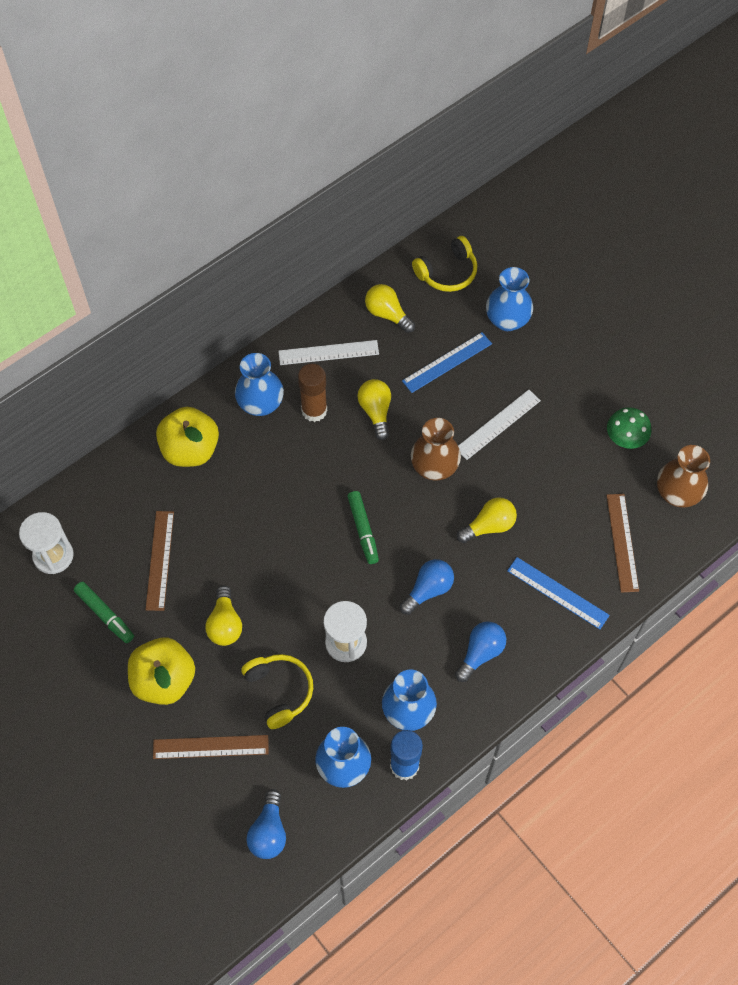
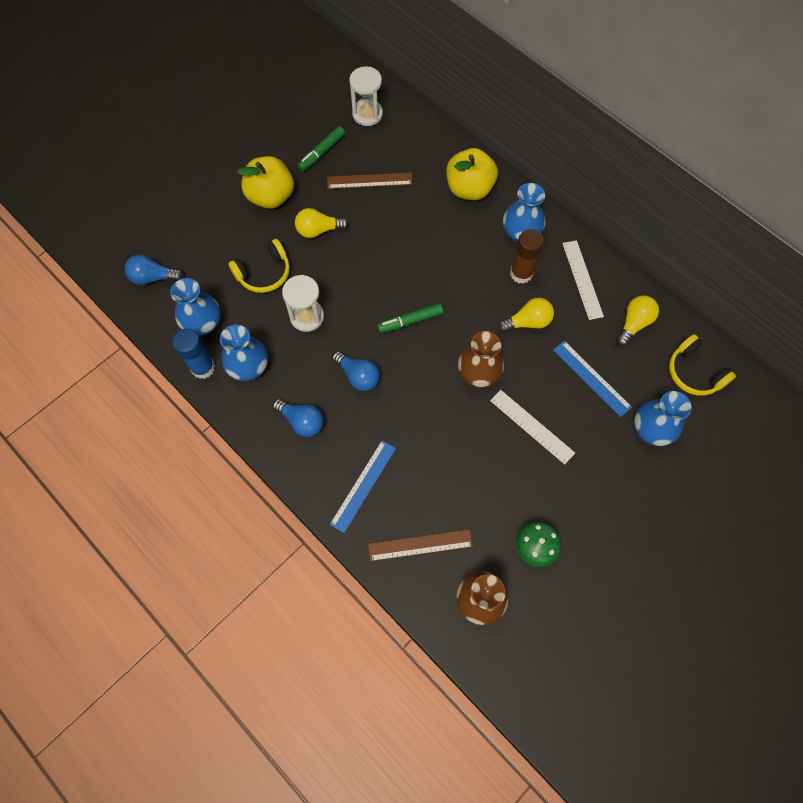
camera: 85 degrees right, 5 degrees up
brown ruler [153,735,269,759] -> none
yellow light bulb [457,497,517,543] -> none

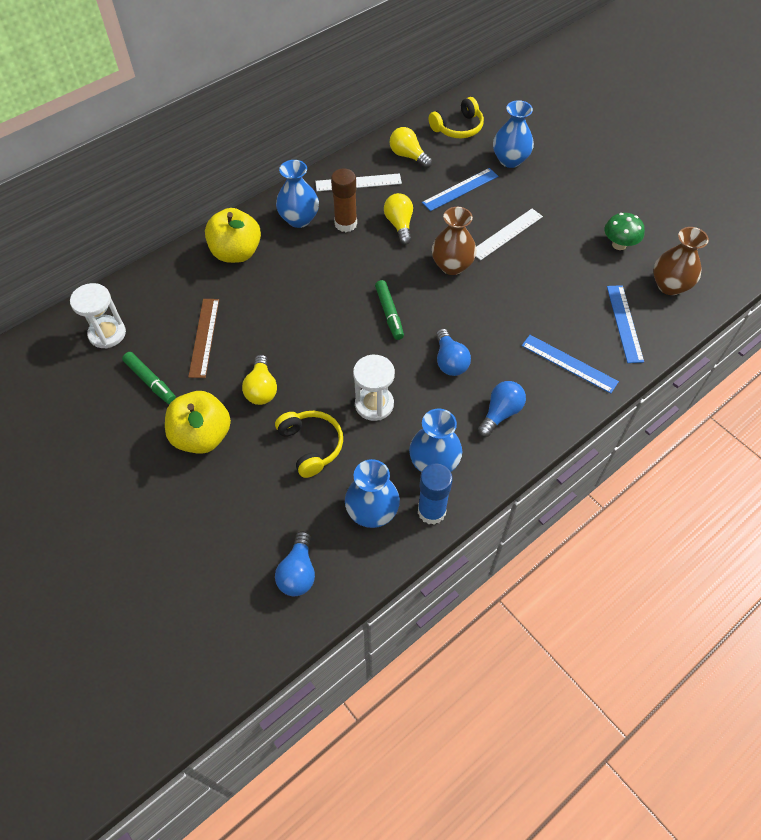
camera: 85 degrees left, 10 degrees down
blue light bulb [332,351,380,391] -> blue light bulb turned 120 degrees clockwise [436,329,471,376]
brown ruler [368,529,473,561] -> blue ruler [607,285,644,363]

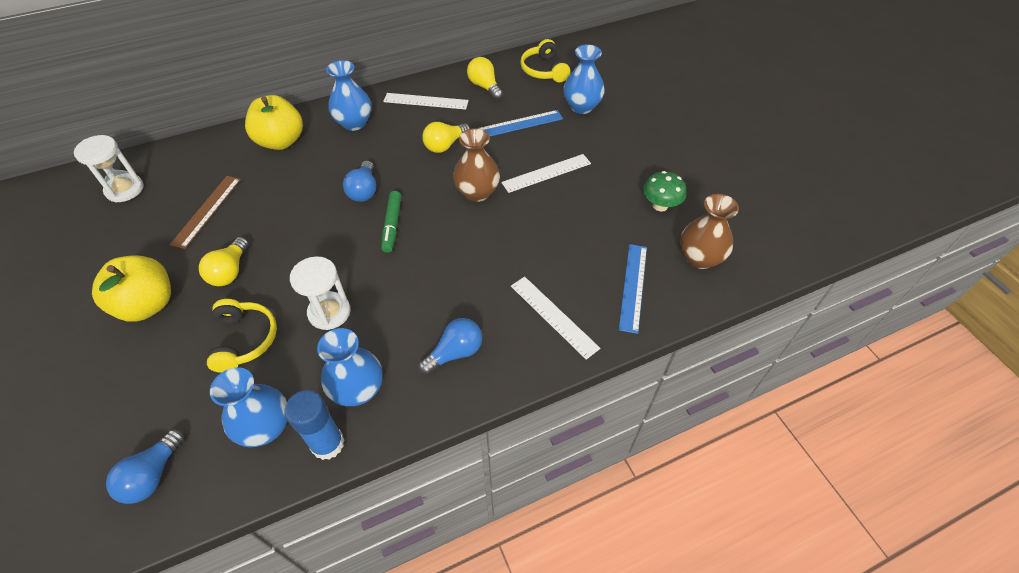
camera: 15 degrees right, 5 degrees down
green marker [122,352,176,404] -> none
brown glue stick [331,168,357,232] -> none
yellow light bulb [384,193,413,245] -> yellow light bulb turned 135 degrees counterclockwise [422,122,470,153]
yellow headphones [429,97,484,138] -> yellow headphones turned 90 degrees clockwise [520,39,570,82]
blue light bulb [436,329,471,376] -> blue light bulb moved to [343,161,376,202]
blue ruler [522,335,619,393] -> white ruler [511,276,600,360]

